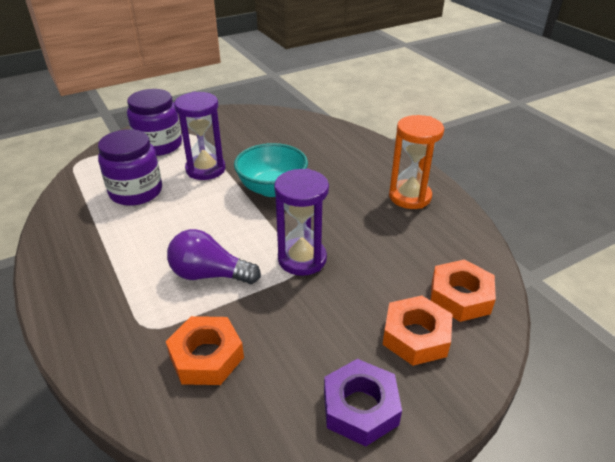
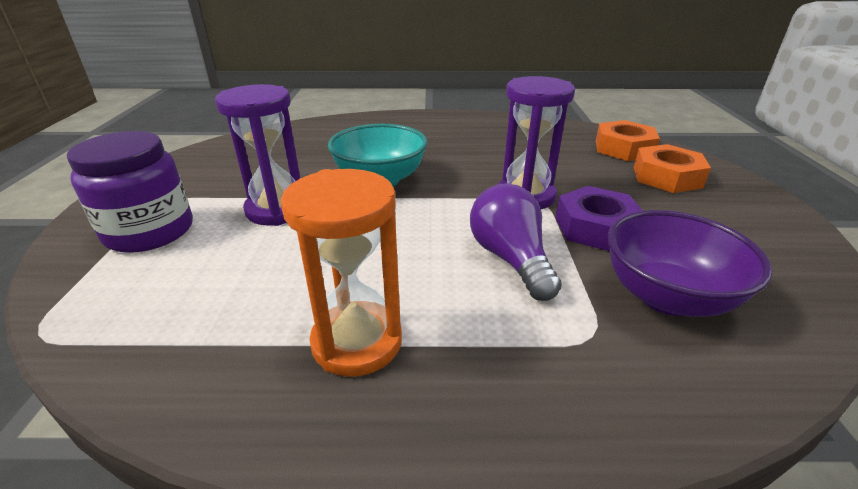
camera: 60 degrees left, 5 degrees down
purple jar [98,129,162,206] -> none
orange nut [166,316,244,385] -> purple bowl [607,210,773,317]
purple light bulb [167,229,261,284] -> purple light bulb turned 120 degrees clockwise [470,184,562,301]
purple nut [324,359,402,447] -> purple nut moved to [555,186,643,251]
orange hourglass [389,115,444,209] -> orange hourglass moved to [281,169,402,377]

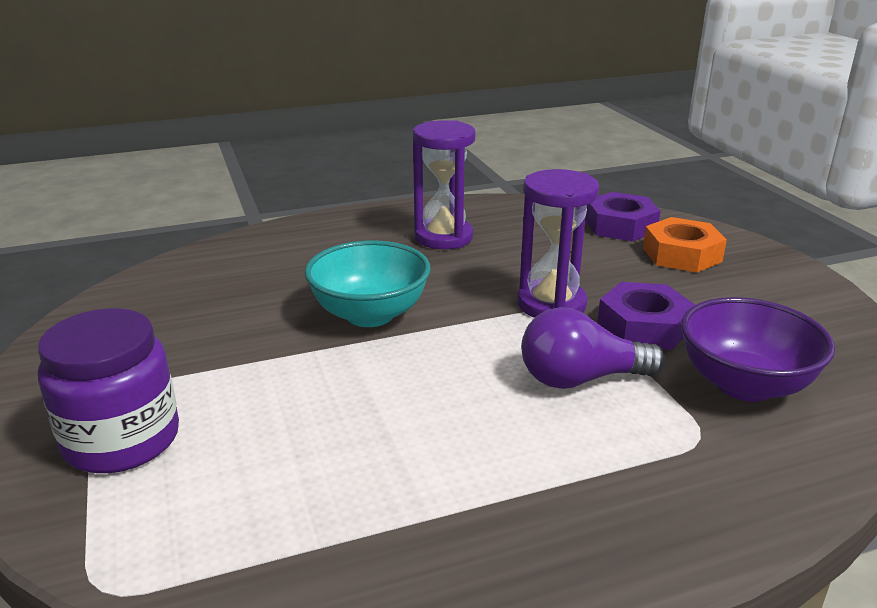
camera: 20 degrees left, 5 degrees down
purple hourglass [215,84,300,226] -> purple hourglass moved to [413,120,475,249]
orange hourglass [281,169,402,377] -> none
purple light bulb [470,184,562,301] -> purple light bulb turned 60 degrees counterclockwise [521,307,666,389]
orange nut [596,120,660,161] -> purple nut [585,192,661,242]

